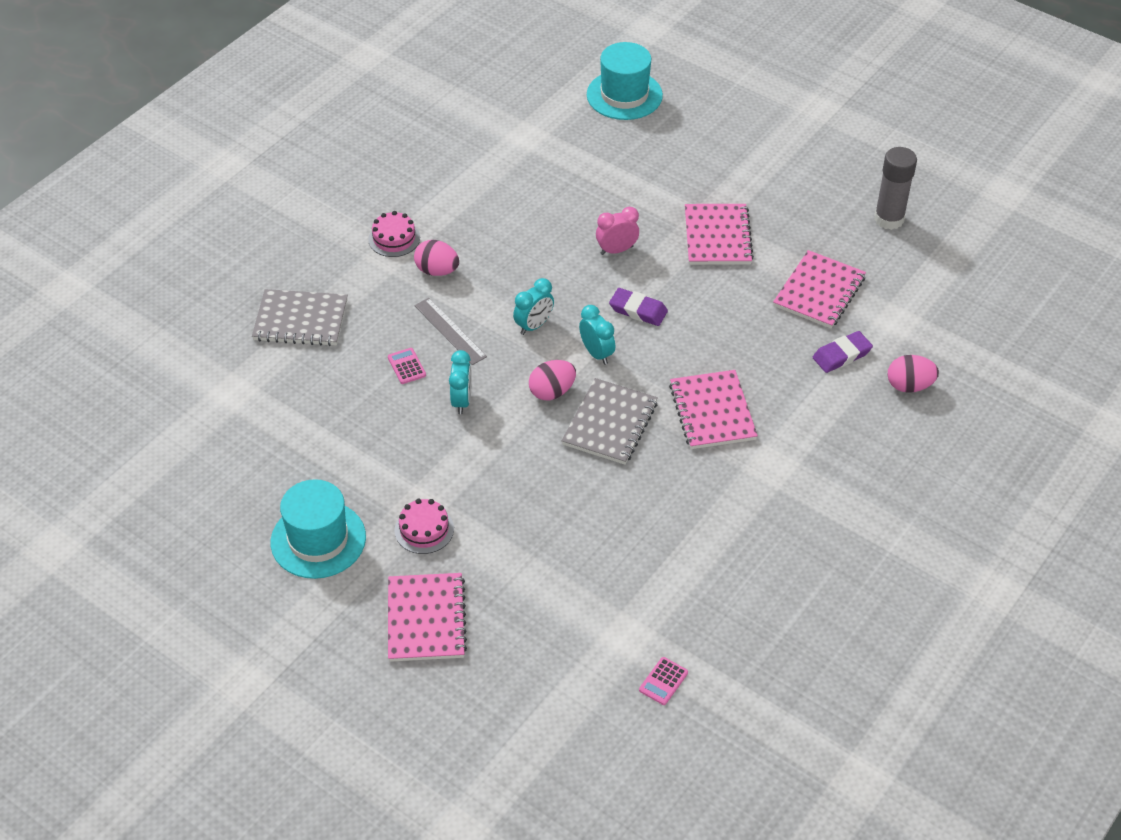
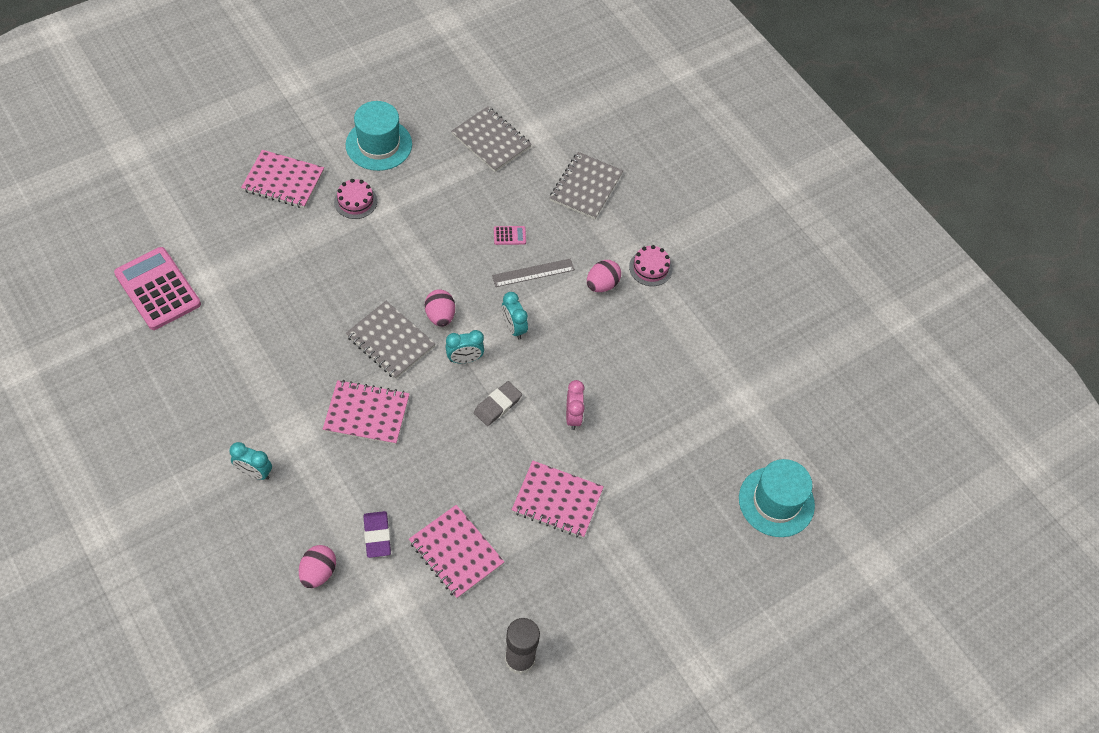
camera: 105 degrees right, 10 degrees up
turquoise clock [449,350,472,414] -> turquoise clock moved to [230,442,272,480]
purple eraser [609,288,668,326] -> grey eraser [474,381,522,426]
pink calculator [639,657,688,705] -> pink calculator [114,247,201,330], size x2.49
none -> grey notebook [451,106,532,172]

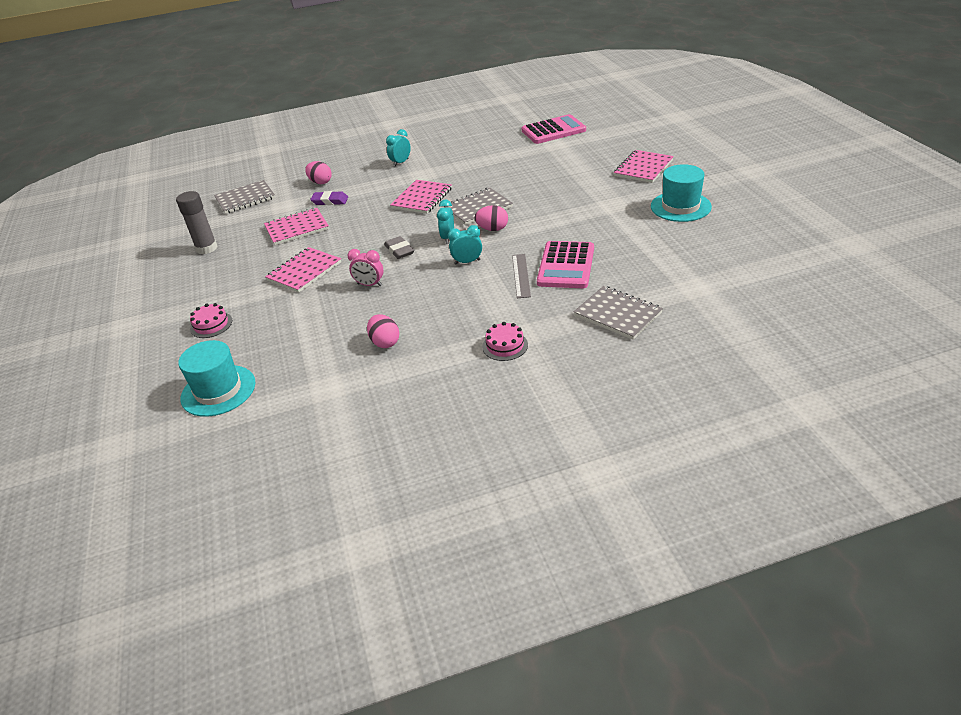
camera: 115 degrees right, 20 degrees down
pink cake [334,179,377,219] -> pink cake moved to [190,303,232,338]
grey notebook [451,106,532,172] -> grey notebook moved to [214,180,275,214]
pink calculator [494,226,526,245] -> pink calculator [537,241,594,288], size x2.49
pink egg [587,260,621,292] -> pink egg moved to [367,314,399,348]

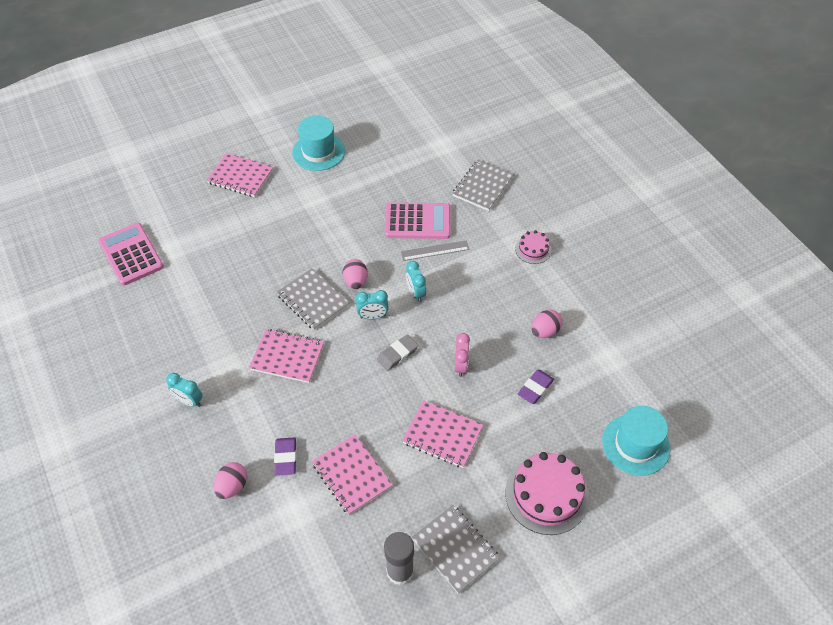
camera: 105 degrees left, 15 degrees up
pink cake [190,303,232,338] -> pink cake [505,452,589,535], size x1.90
grey notebook [214,180,275,214] -> grey notebook moved to [412,505,500,594]
none -> purple eraser [518,370,554,404]

